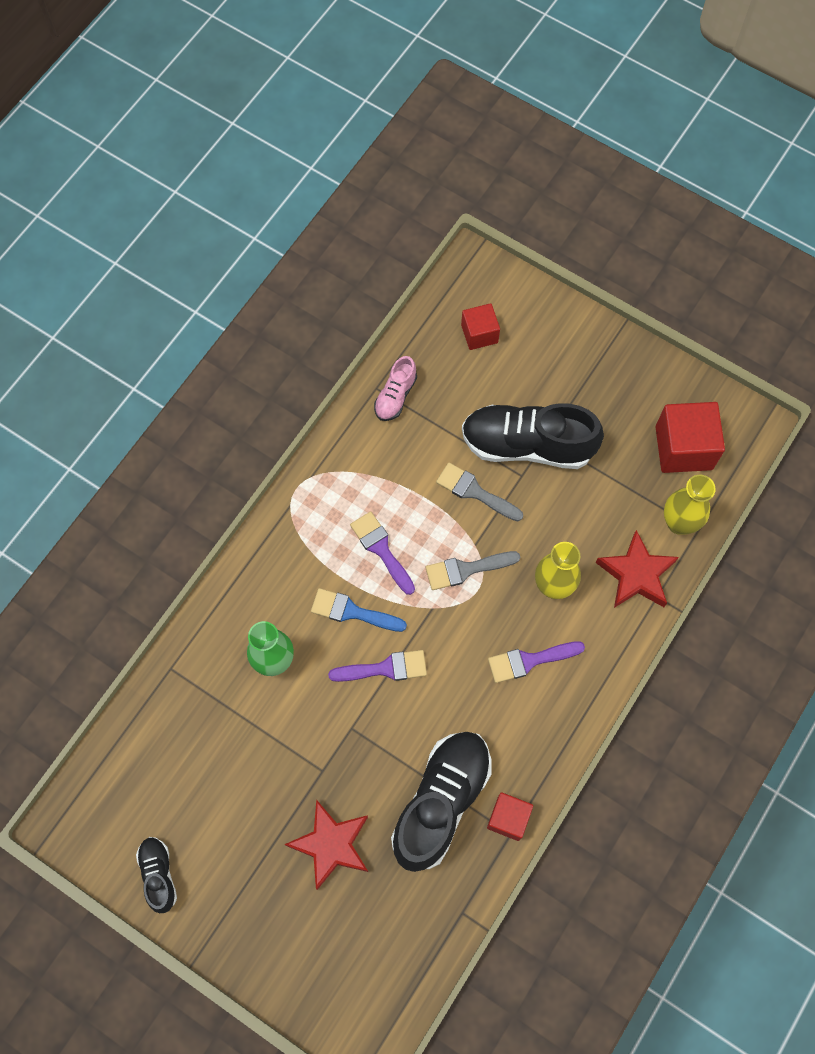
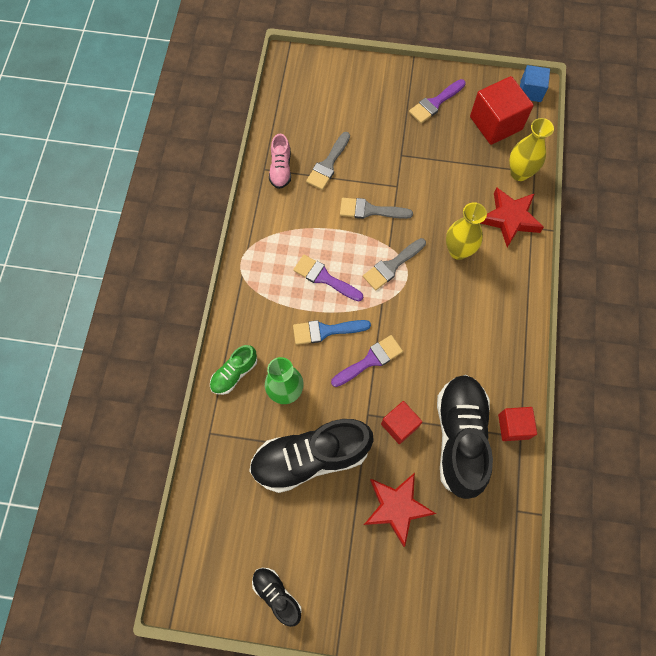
camera: 25 degrees left, 0 degrees up
red cube [461,303,500,350] -> red cube moved to [381,401,422,444]
black shoe [462,403,604,469] -> black shoe moved to [249,419,374,493]
purple brush [488,641,585,683] -> purple brush moved to [409,79,466,123]
none -> green shoe [210,345,257,395]
none -> grey brush [306,132,350,190]
none -> blue cube [520,65,550,102]

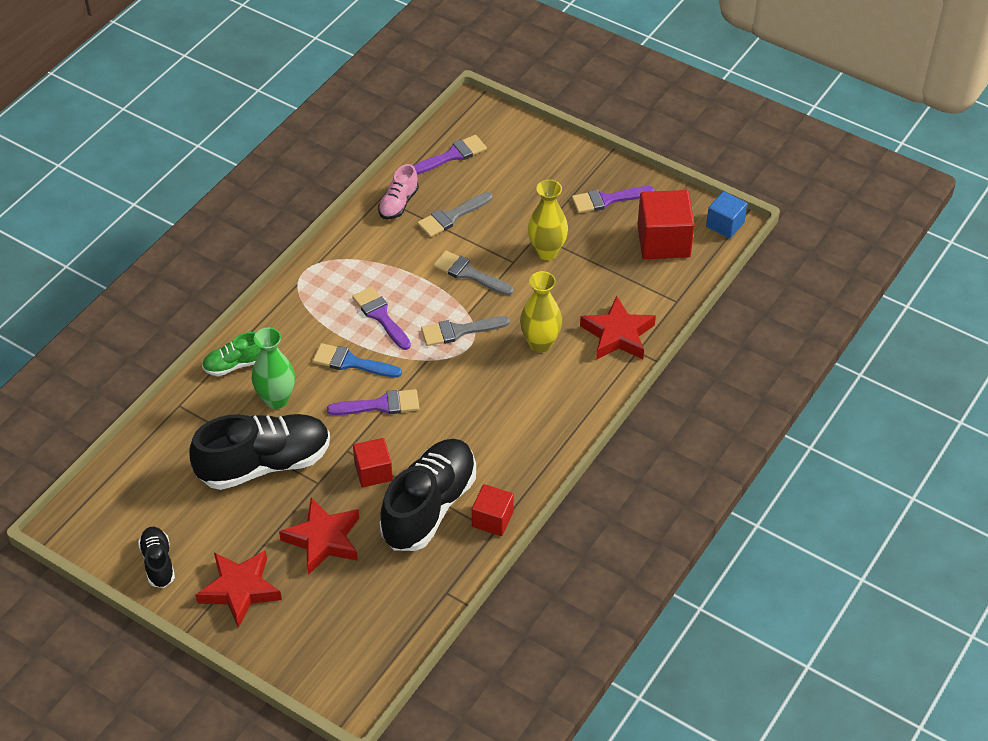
camera: 25 degrees right, 20 degrees down
black shoe [249,419,374,493] -> black shoe turned 150 degrees clockwise [189,414,330,490]
yellow vase [509,118,554,181] -> yellow vase moved to [528,180,568,260]
none -> red star [195,550,282,628]
none -> purple brush [413,135,487,175]

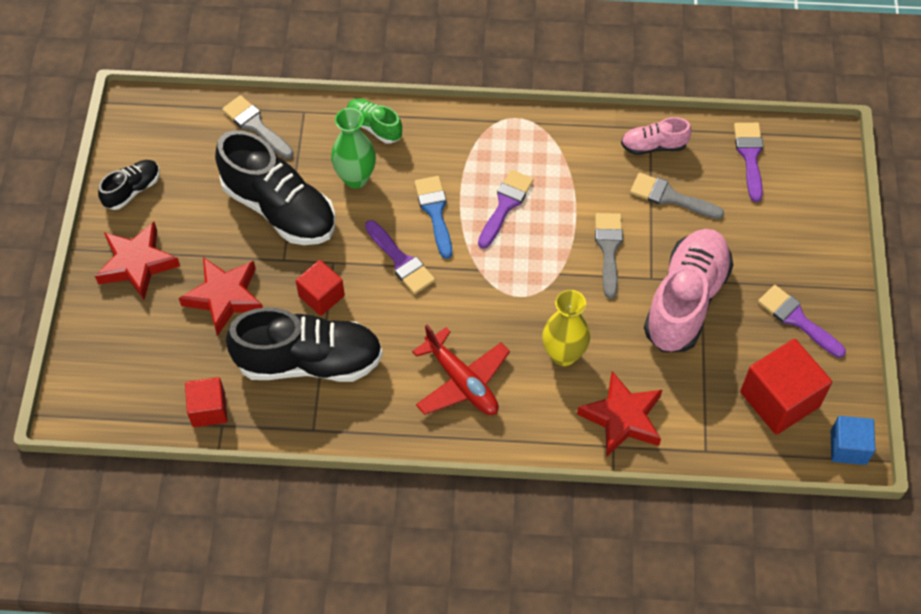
camera: 60 degrees right, 10 degrees up
purple brush [413,135,487,175] -> purple brush turned 120 degrees counterclockwise [734,123,763,202]
grey brush [421,316,510,346] -> grey brush moved to [222,95,294,159]
red cube [472,484,514,536] -> red cube moved to [185,377,228,427]
yellow vase [528,180,568,260] -> pink shoe [644,229,733,352]
none -> red plane [412,325,510,415]

